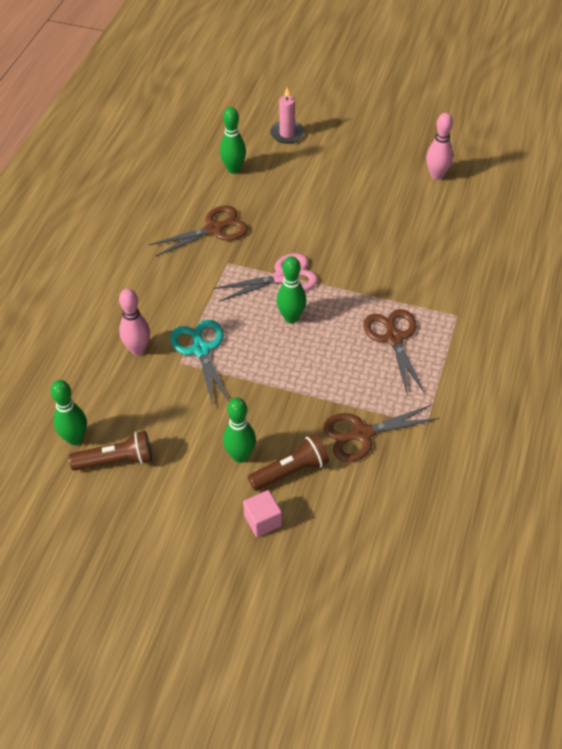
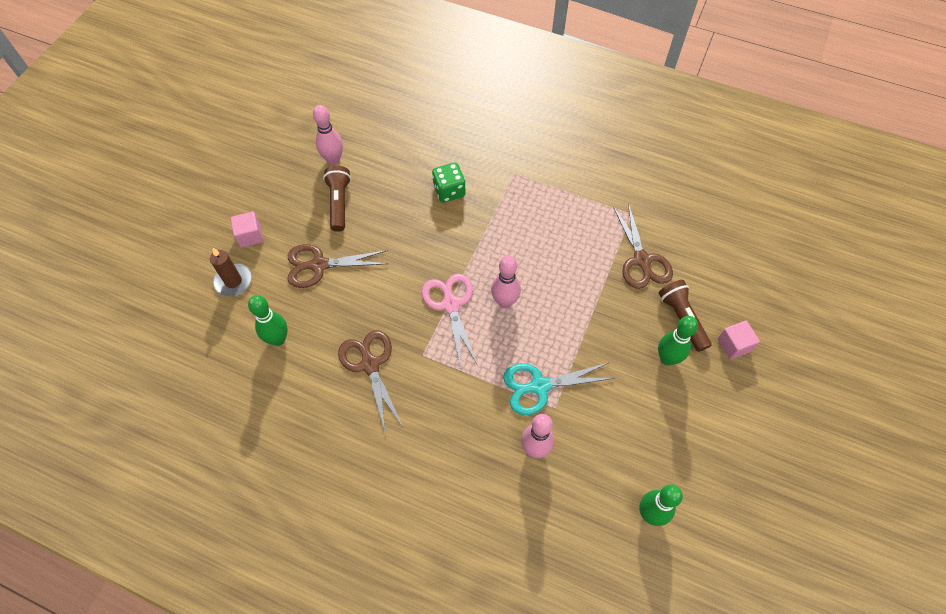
camera: 85 degrees left, 10 degrees up
brown flashlight [69,431,152,471] -> brown flashlight moved to [323,165,351,232]
pink candle [270,88,304,144] -> brown candle [210,248,252,296]
green bowling pin [277,256,306,323] -> pink bowling pin [491,255,521,308]
brown scissors [363,309,425,396] -> brown scissors moved to [288,244,388,288]
none -> pink cube [231,212,263,248]
none -> green dice [432,163,465,203]

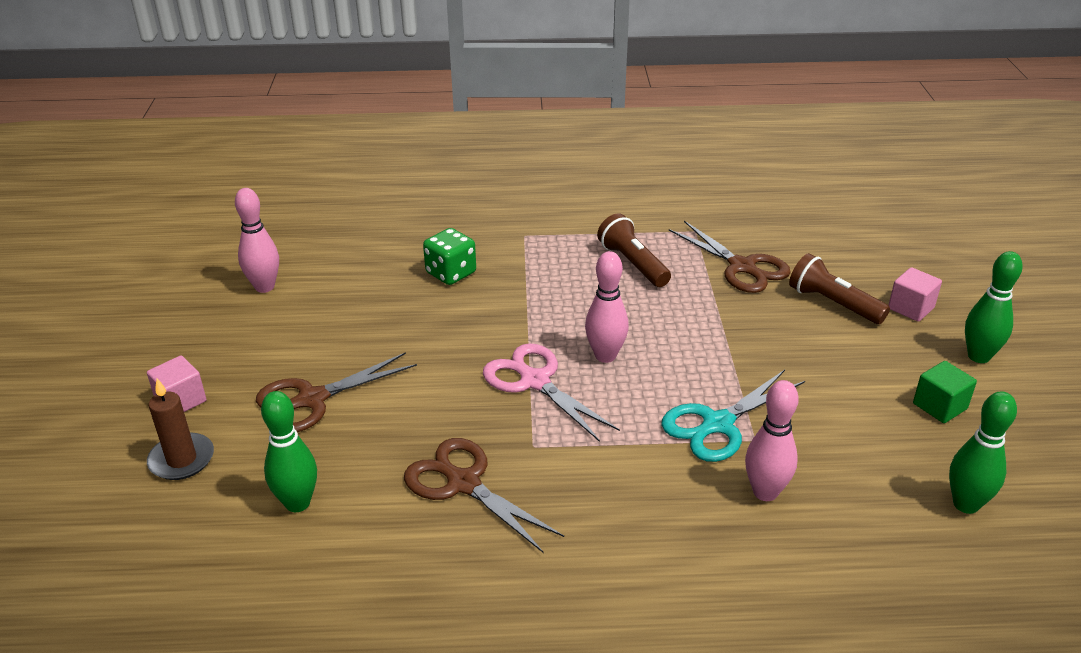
camera: 25 degrees left, 25 degrees down
brown flashlight [323,165,351,232] -> brown flashlight moved to [597,214,671,287]
green bowling pin [658,316,698,365] -> green bowling pin moved to [965,251,1023,363]
none -> green cube [913,361,977,423]

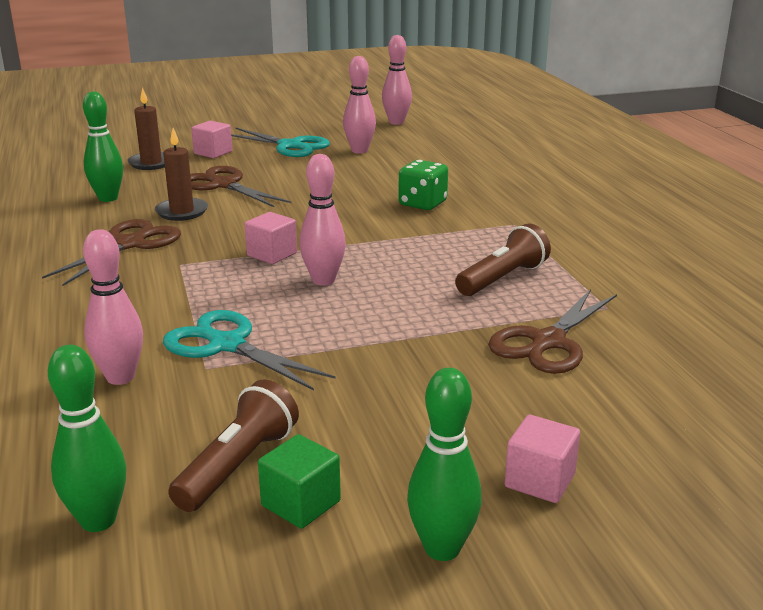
camera: 75 degrees right, 10 degrees down
pink scissors [483,343,620,442] -> pink cube [245,212,297,264]
brown flashlight [789,253,890,324] -> brown flashlight moved to [168,380,299,512]
none -> brown candle [155,128,208,221]
none -> turquoise scissors [231,127,330,157]
none -> pink bowling pin [382,35,412,125]

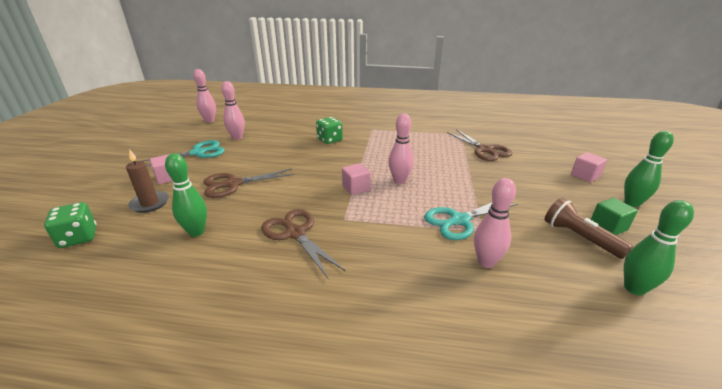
camera: 65 degrees left, 5 degrees up
brown candle [155,128,208,221] -> none
brown flashlight [455,224,551,296] -> none
none -> green dice [44,202,96,248]

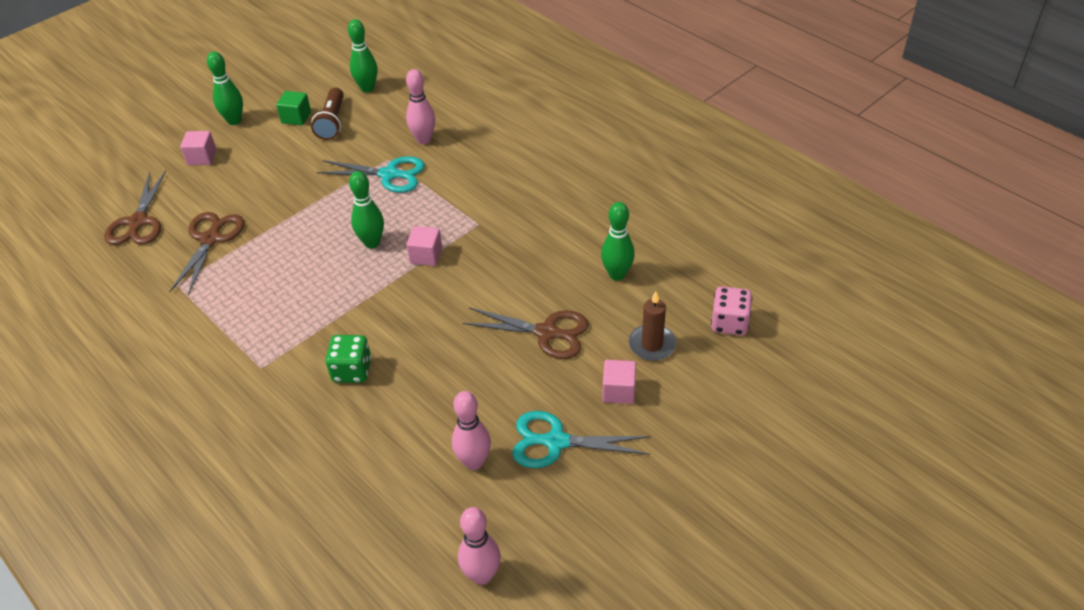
camera: 140 degrees left, 15 degrees up
green dice [44,202,96,248] -> pink dice [711,286,752,336]
brown scissors [261,209,346,278] -> brown scissors moved to [104,171,166,245]
pink bowling pin [389,113,414,184] -> green bowling pin [349,171,384,248]

